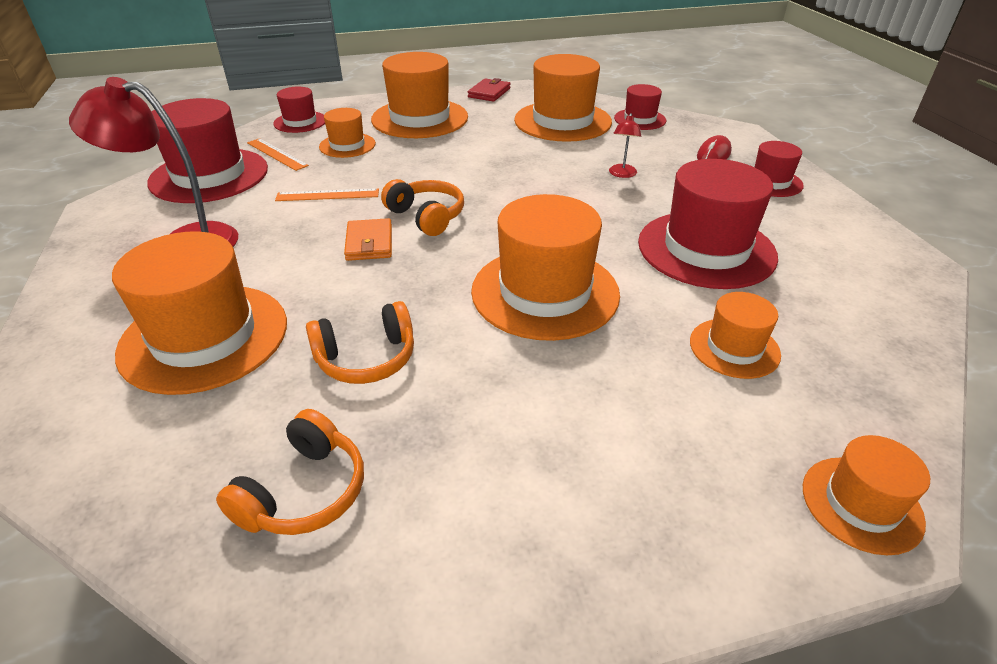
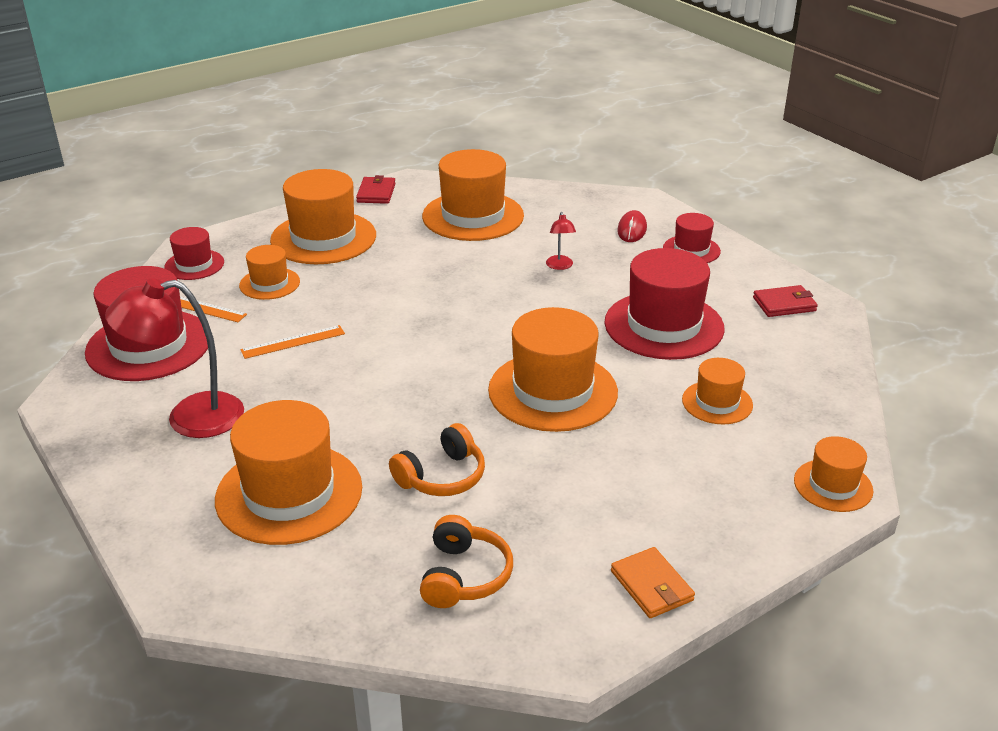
camera: 20 degrees left, 5 degrees down
orange wallet [344,218,392,261] -> orange wallet moved to [611,547,695,618]
orange headphones [381,179,464,236] -> none
red hat [614,84,666,130] -> none
none -> red wallet [753,285,818,317]

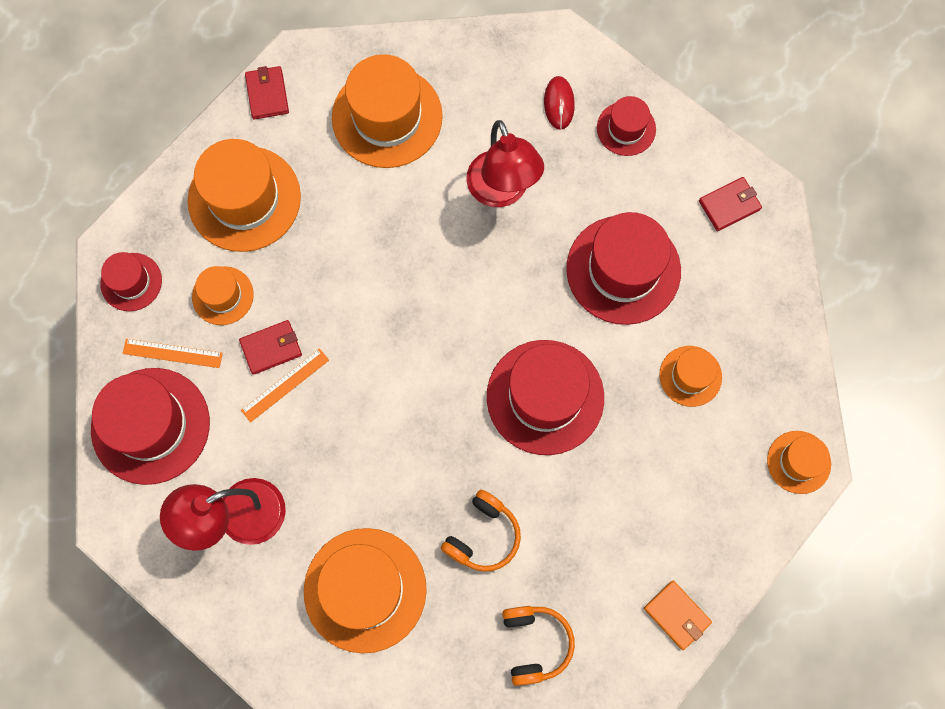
camera: 15 degrees left, 40 degrees up
orange hat [488,307,618,432] -> red hat [487,340,604,455]
red lamp [546,212,576,270] -> red lamp [466,120,544,207], size x2.21
none -> red wallet [239,320,302,375]

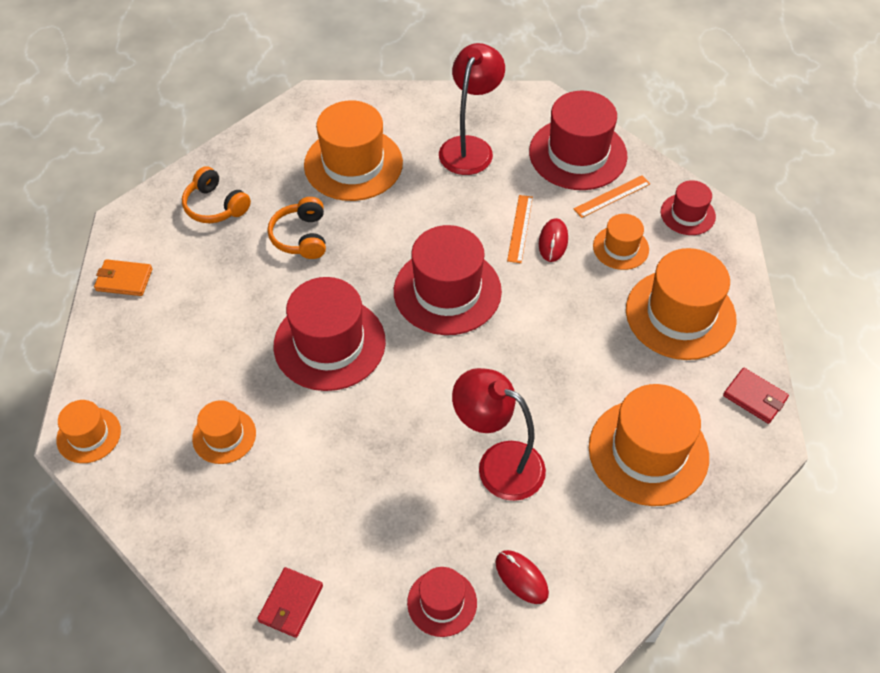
camera: 140 degrees right, 20 degrees down
red wallet [239,320,302,375] -> red mouse [539,218,568,262]
red hat [566,212,681,325] -> red hat moved to [394,225,502,335]

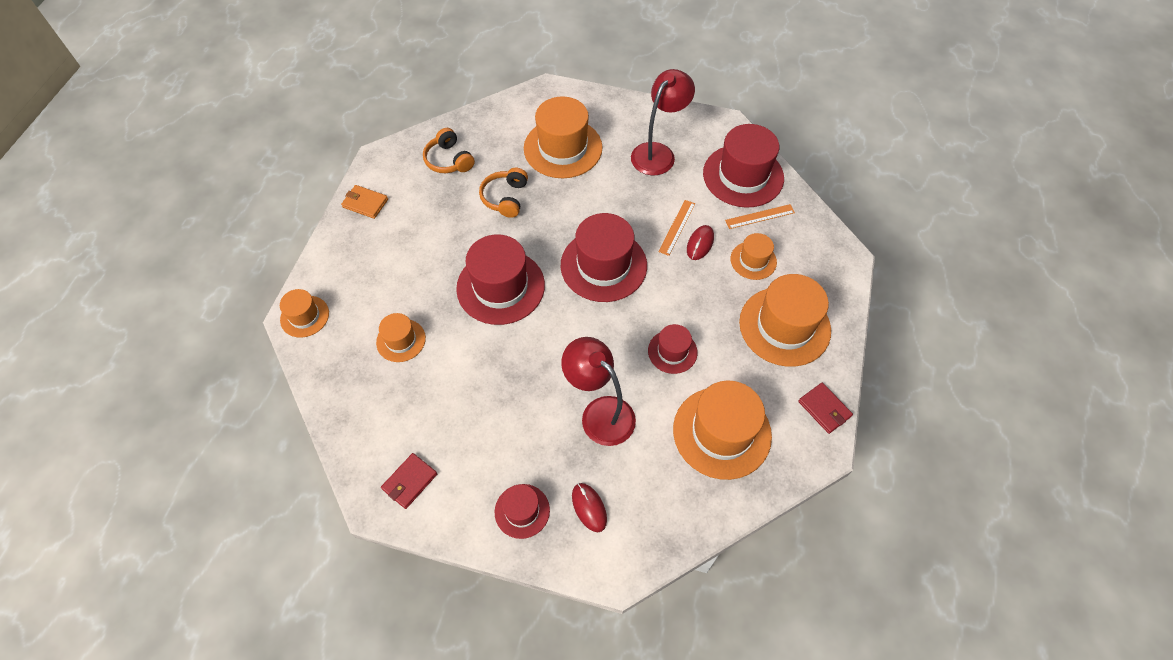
camera: 15 degrees right, 5 degrees up
red hat [661,180,716,235] -> red hat moved to [648,324,698,374]

